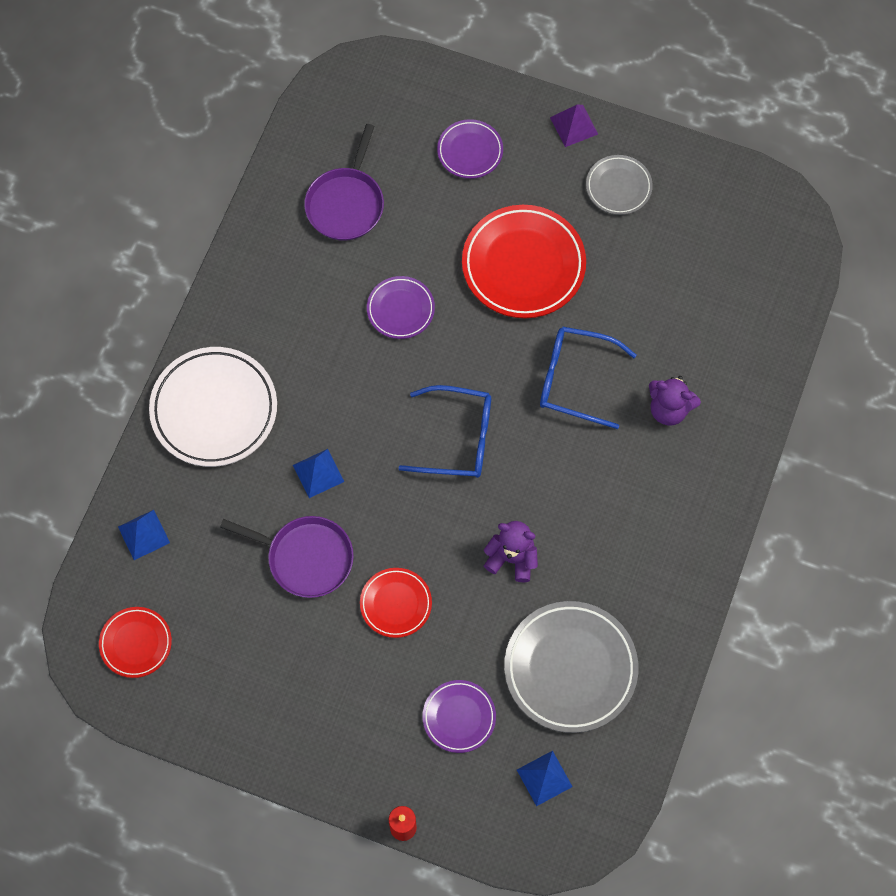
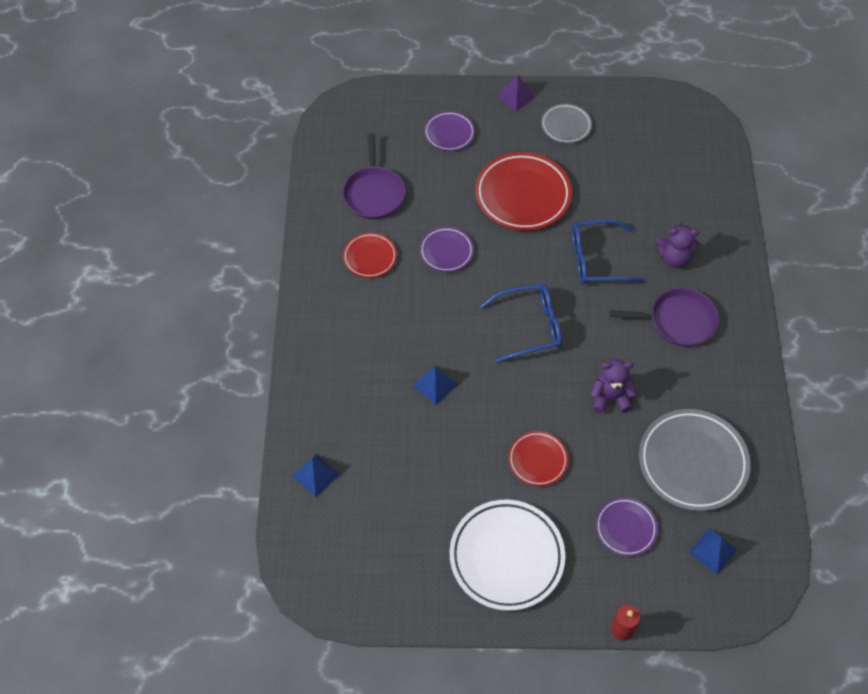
camera: 20 degrees left, 10 degrees down
red plate [99,607,172,678] -> red plate moved to [343,232,397,278]
white plate [149,347,277,467] -> white plate moved to [450,500,565,611]
purple pan [220,516,354,598] -> purple pan moved to [610,288,719,347]

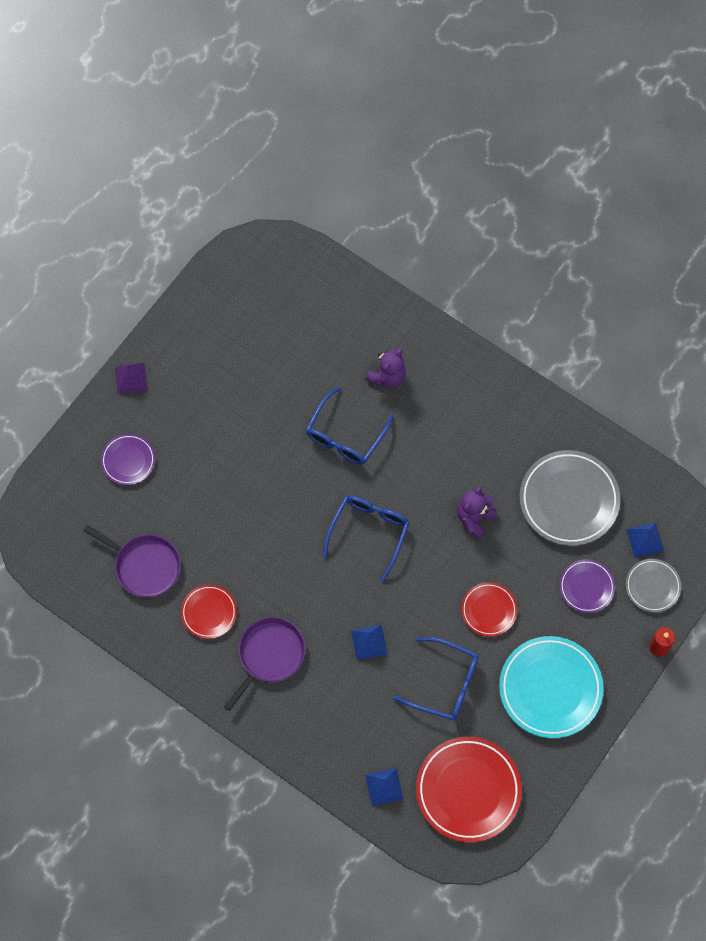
camera: 55 degrees left, 10 degrees up
purple plate [420,227,474,272] -> none
white plate [450,500,565,611] -> turquoise plate [499,636,604,738]
red plate [475,152,572,231] -> red plate moved to [416,737,522,842]
grey plate [541,104,592,143] -> grey plate moved to [626,559,681,612]
purple pan [610,288,719,347] -> purple pan moved to [224,617,306,711]
none -> blue glasses [393,637,479,720]

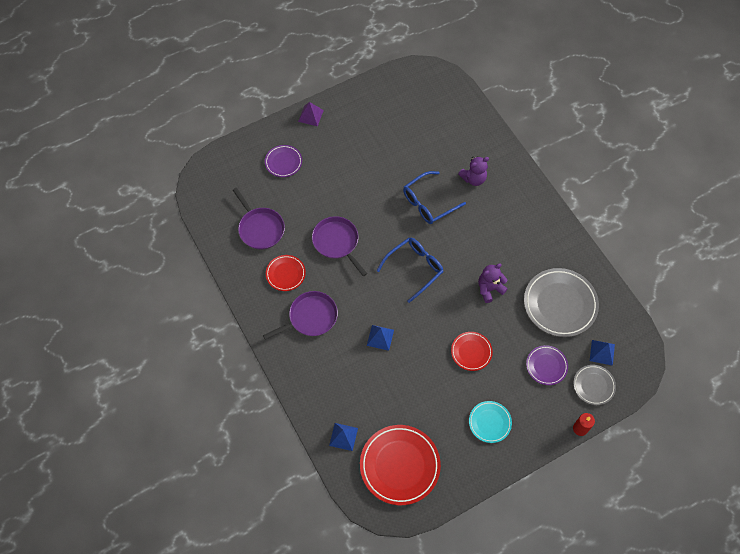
camera: 25 degrees right, 5 degrees down
blue glasses [393,637,479,720] -> none
turquoise plate [499,636,604,738] -> turquoise plate [469,401,512,443], size x0.55
none -> purple pan [312,216,367,276]

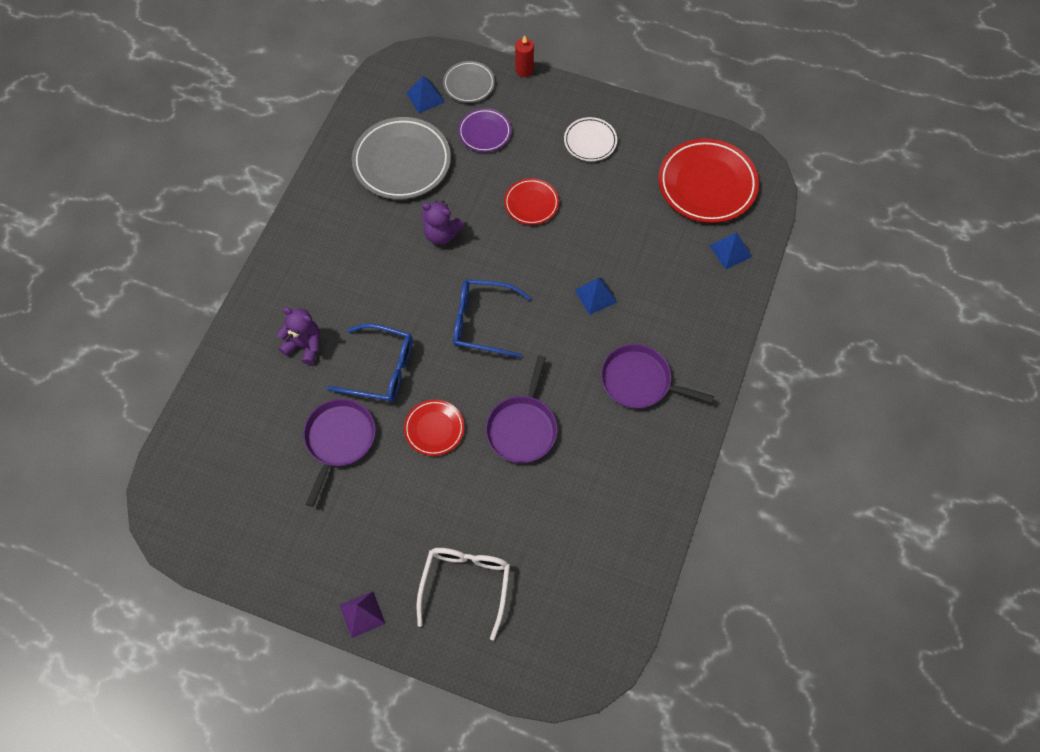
camera: 130 degrees left, 0 degrees up
purple pan [233,188,285,249] -> purple pan moved to [303,399,376,507]
purple plate [265,145,302,177] -> white glasses [417,548,510,640]
red plate [266,255,306,291] -> red plate moved to [404,400,464,456]
turquoise plate [469,401,512,443] -> white plate [564,117,617,161]

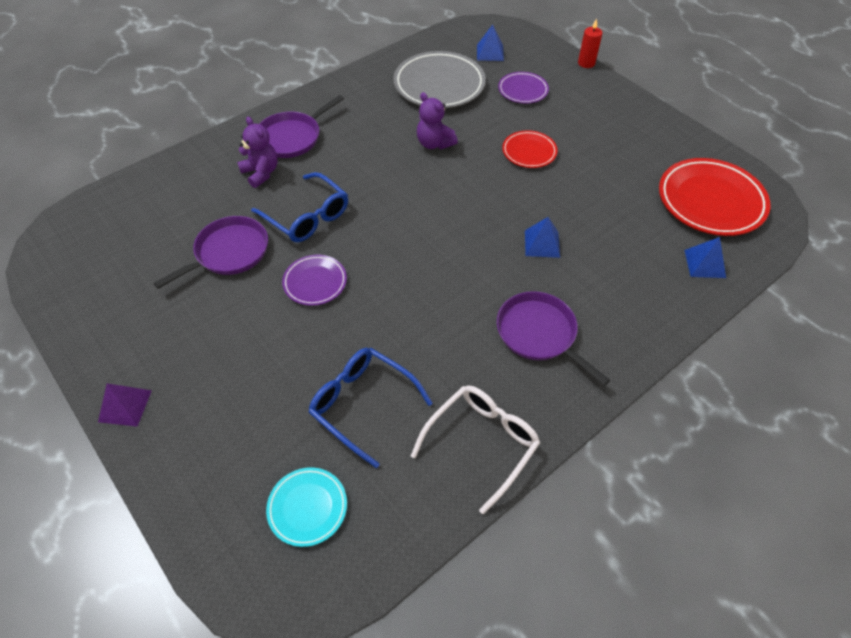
camera: 30 degrees right, 10 degrees down
red plate [404,400,464,456] -> purple plate [282,255,347,306]
white glasses [417,548,510,640] -> white glasses moved to [411,385,540,514]
grey plate [443,61,495,103] -> none
blue glasses [453,279,531,358] -> blue glasses moved to [309,348,433,468]
purple pan [485,355,557,463] -> purple pan moved to [260,95,344,158]
white plate [564,117,617,161] -> none
none -> turquoise plate [266,467,347,547]

